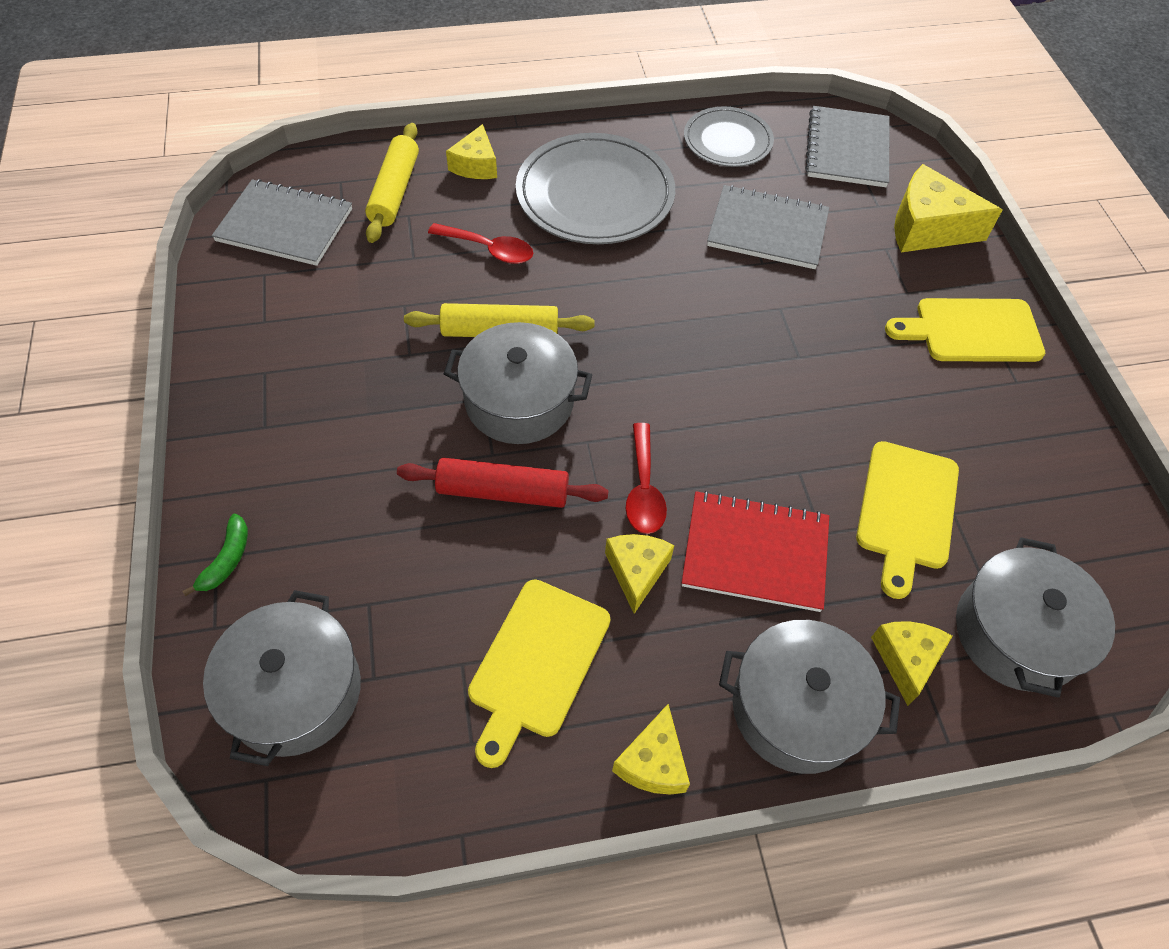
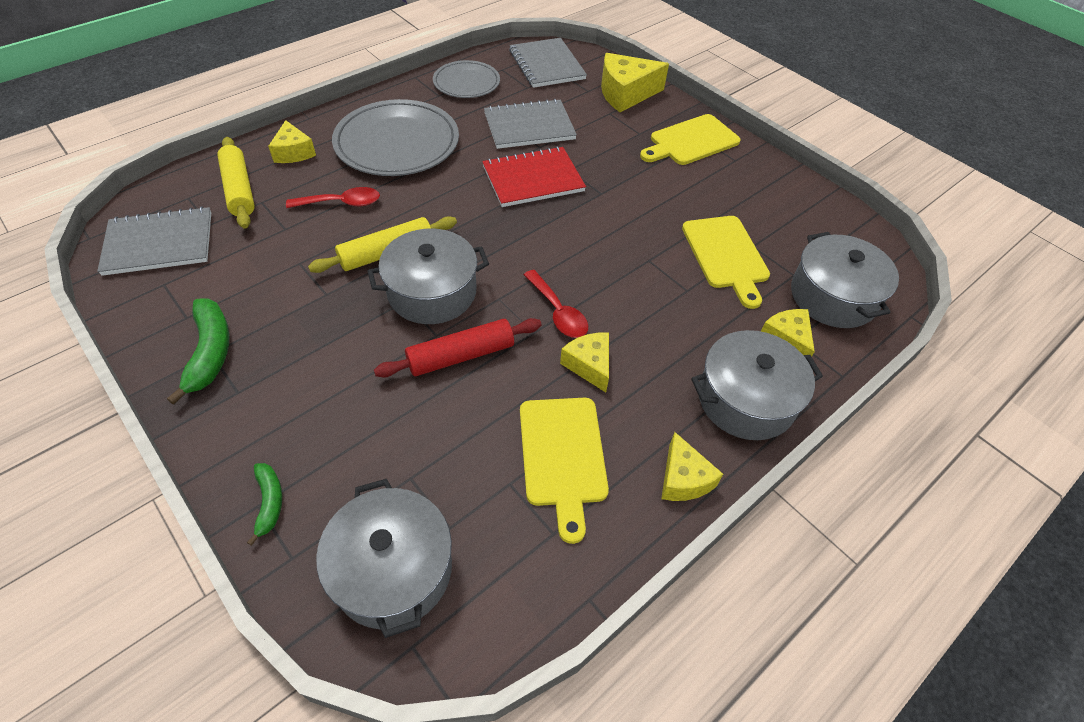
camera: 30 degrees left, 5 degrees down
red notebook [682,491,829,612] -> red notebook moved to [482,146,586,207]
none -> green banana [167,299,229,405]

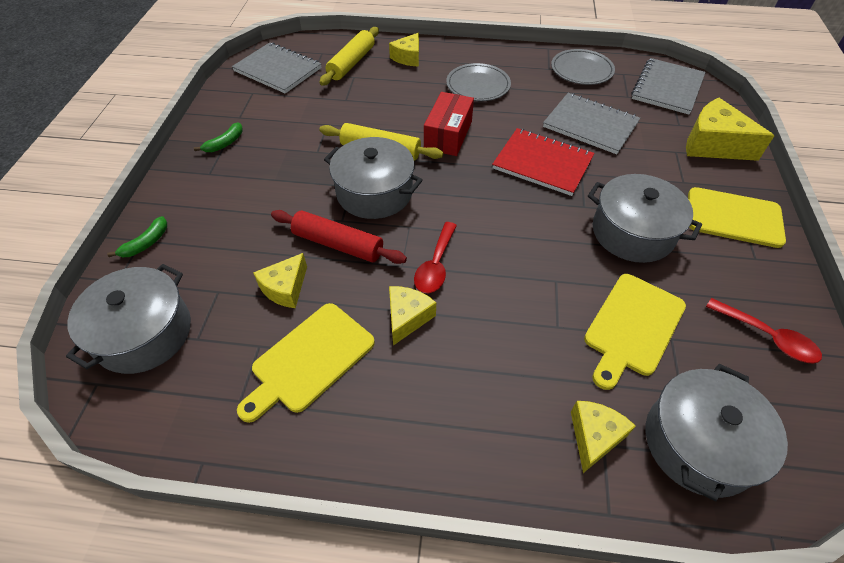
camera: 50 degrees right, 0 degrees up
green banana [167,299,229,405] -> green banana [194,122,243,152], size x0.59
red spoon [286,187,380,208] -> red spoon moved to [706,298,822,364]
grey plate [332,99,459,176] -> grey plate [446,63,511,101], size x0.60
yellow cheese [661,432,723,501] -> yellow cheese moved to [253,253,307,308]
grey pot [691,330,823,440] -> grey pot moved to [588,174,702,263]
none -> red box [424,92,474,156]

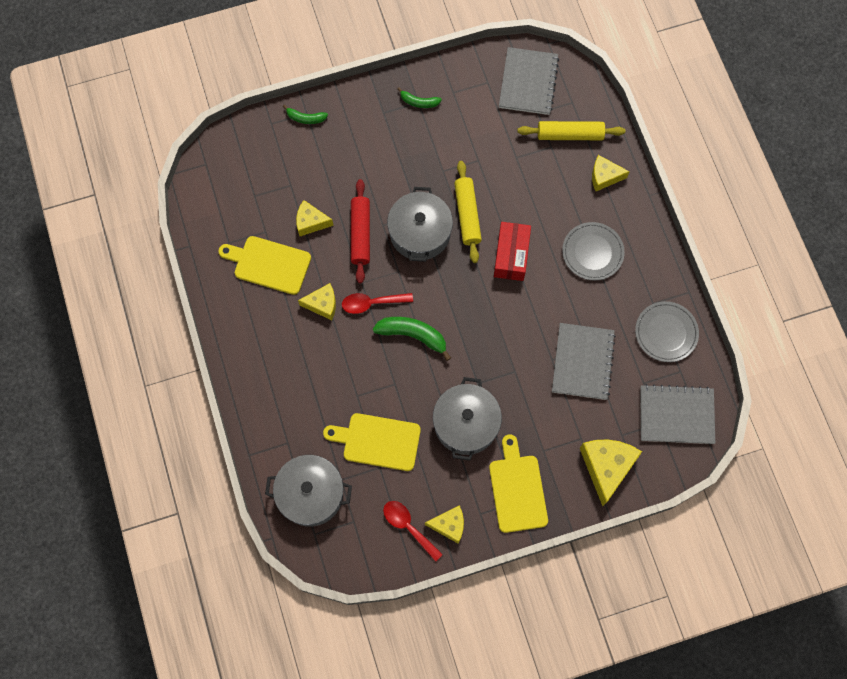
camera: 65 degrees right, 20 degrees up
grey pot [66,264,191,374] -> none
red box [424,92,474,156] -> red box turned 75 degrees counterclockwise [494,222,531,281]
red notebook [492,128,595,196] -> none
yellow cheese [571,401,636,473] -> yellow cheese moved to [425,505,464,544]
red spoon [706,298,822,364] -> red spoon turned 120 degrees clockwise [383,501,443,562]
none -> green banana [373,317,451,361]

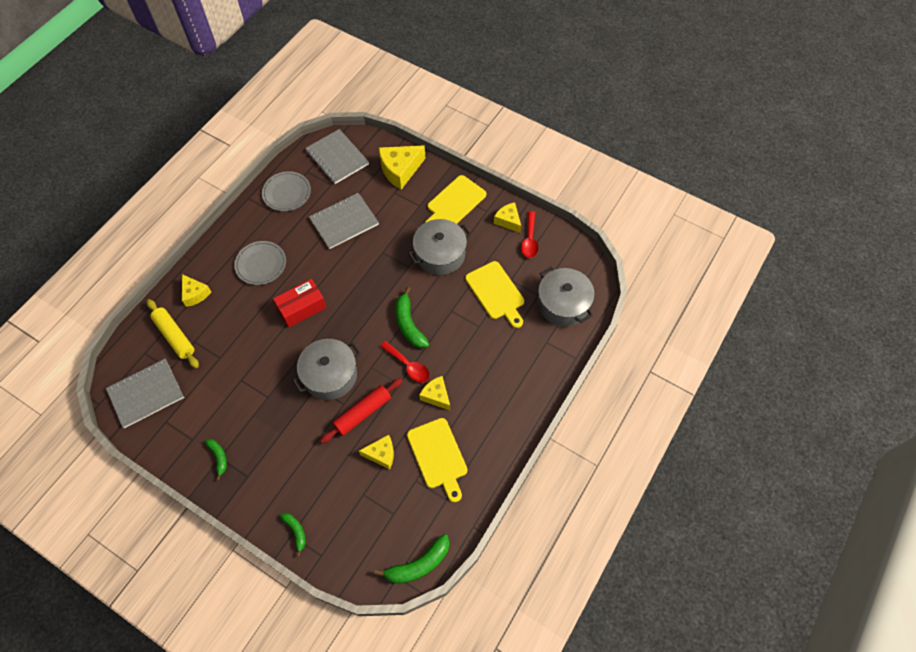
camera: 130 degrees left, 10 degrees down
yellow cheese [296,200,334,236] -> yellow cheese turned 60 degrees counterclockwise [359,435,394,470]
yellow rolling pin [454,161,482,263] -> none
none -> green banana [374,534,450,584]

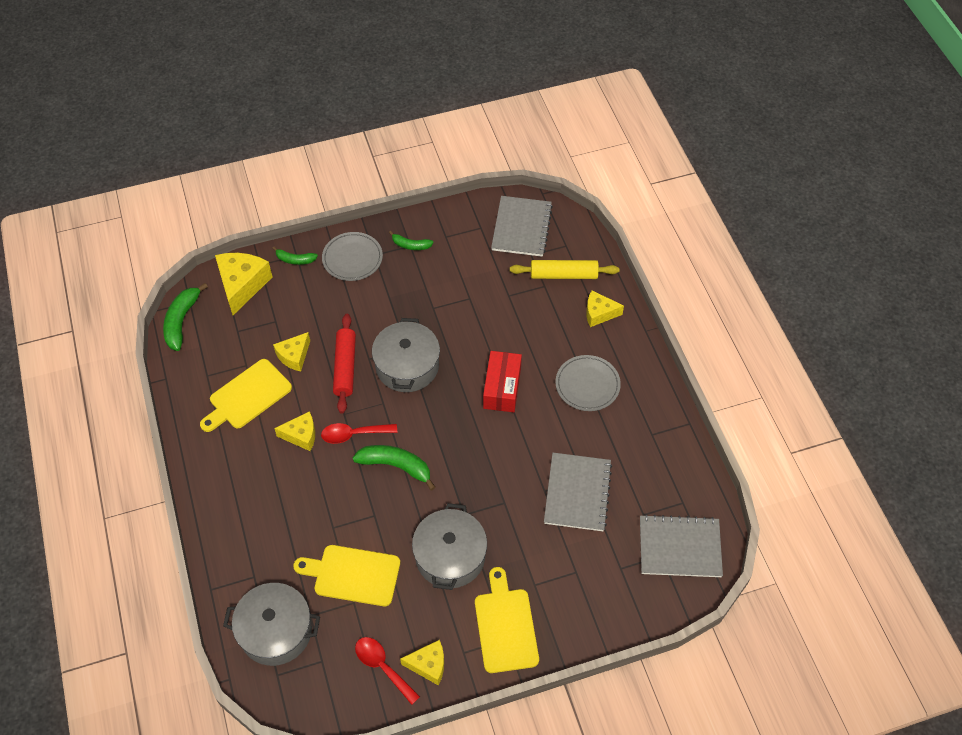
camera: 130 degrees right, 5 degrees down
grey plate [262,171,311,211] -> grey plate moved to [322,232,383,281]
yellow cheese [379,145,425,190] -> yellow cheese moved to [215,253,272,315]
yellow cutting board [407,418,467,503] -> yellow cutting board turned 60 degrees counterclockwise [200,359,292,432]

